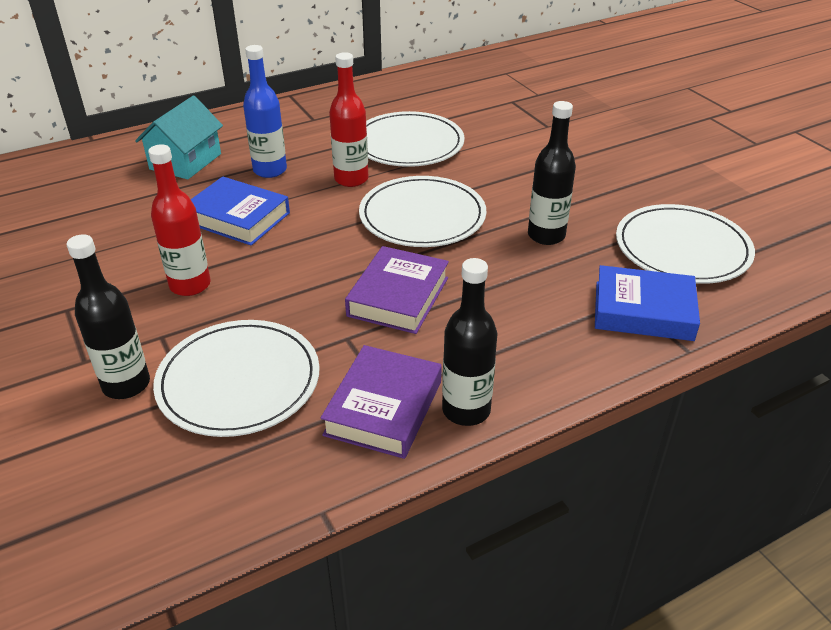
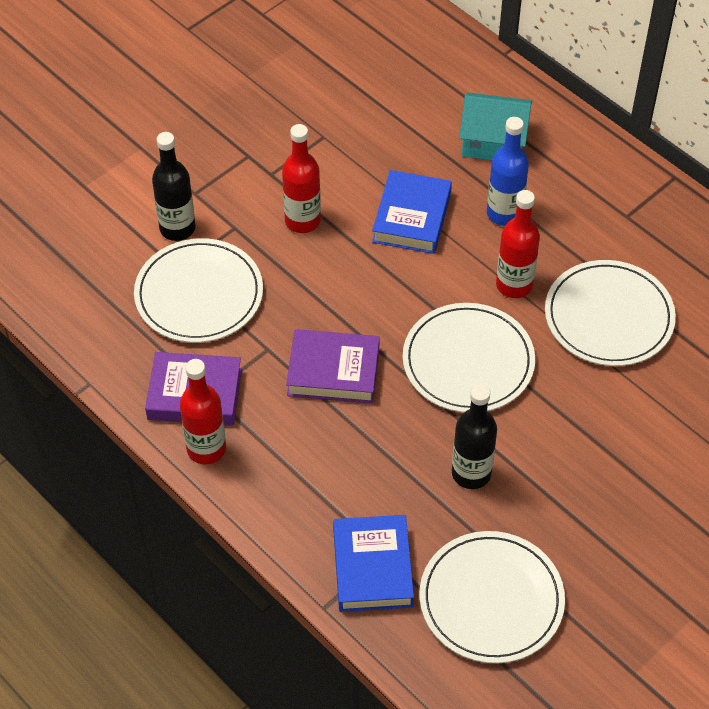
camera: 75 degrees right, 15 degrees up
black bottle [442,258,497,426] -> red bottle [180,359,226,464]

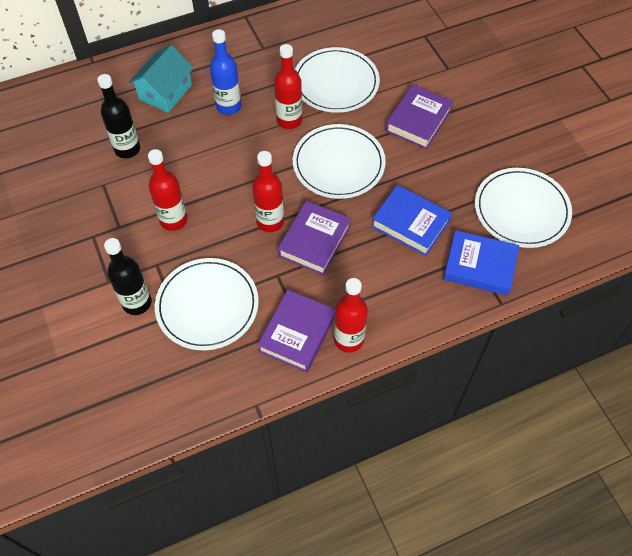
camera: 70 degrees left, 5 degrees up
blue book [372,170,452,254] -> blue book moved to [371,185,452,256]
black bottle [452,384,497,489] -> black bottle moved to [97,74,140,158]
none -> red bottle [252,151,284,232]
none -> purple book [385,84,453,149]

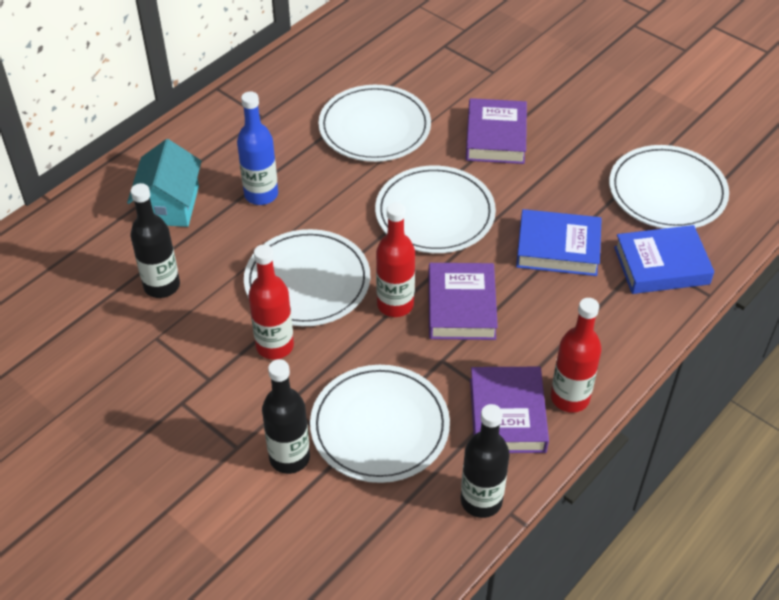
camera: 25 degrees left, 10 degrees down
red bottle [274,44,302,129] -> none
none -> white plate [244,229,370,326]
none -> black bottle [461,404,510,518]

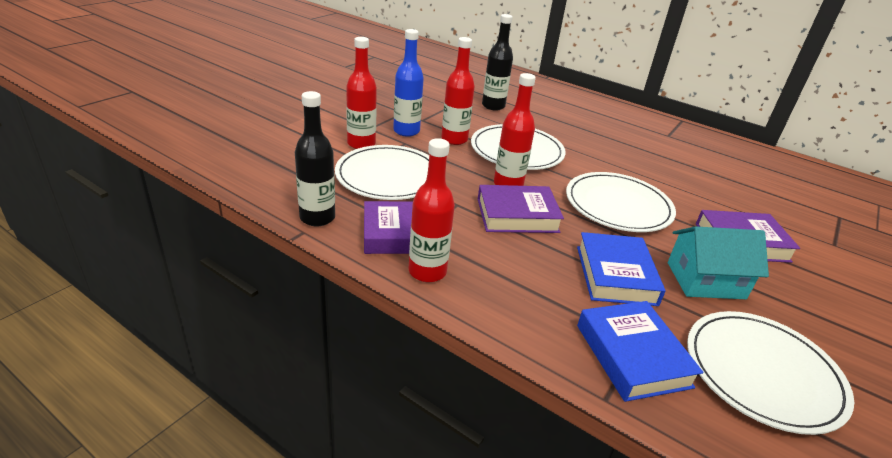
camera: 80 degrees right, 15 degrees down
turquoise house [127,139,202,227] -> turquoise house moved to [668,226,769,299]
blue bottle [237,91,278,205] -> blue bottle moved to [393,29,424,137]
black bottle [262,359,310,474] -> red bottle [346,37,377,149]
white plate [318,85,431,162] -> none

